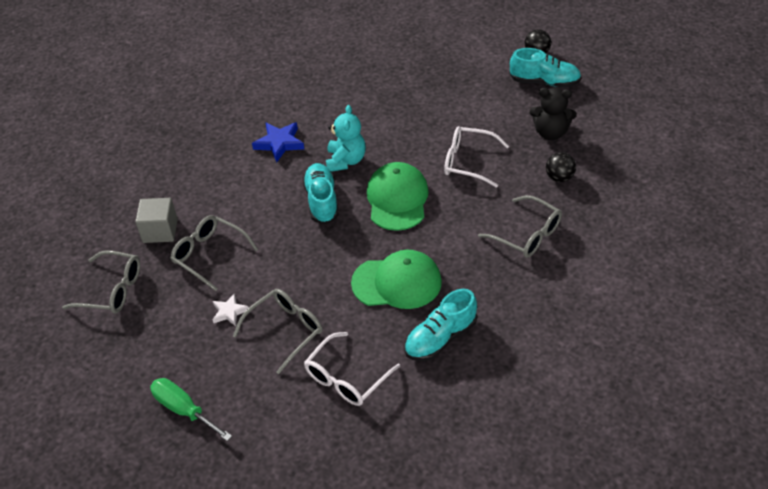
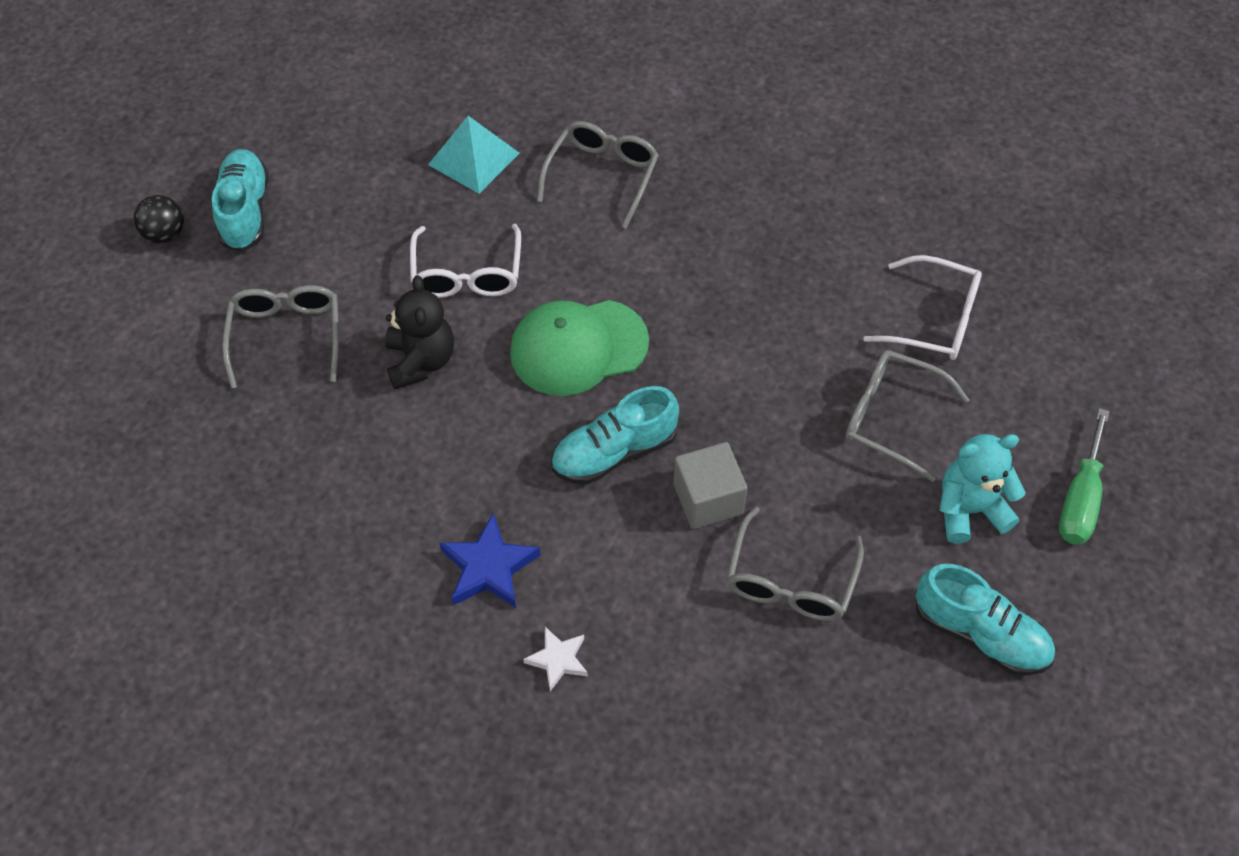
camera: 110 degrees left, 10 degrees up
grey glasses [62,250,140,314] -> grey glasses moved to [222,285,339,389]
grey cube [135,198,178,243] -> grey cube moved to [674,442,747,529]
white star [212,293,249,326] -> white star moved to [523,627,588,691]
turquoise teddy bear [326,105,366,172] -> turquoise teddy bear moved to [940,434,1026,543]
green cap [351,250,442,309] -> none
turquoise shoe [404,289,477,361] -> turquoise shoe moved to [916,564,1055,676]
black teddy bear [530,88,577,140] -> black teddy bear moved to [385,275,454,390]
black ball [546,152,576,182] -> turquoise pyramid [428,116,519,194]

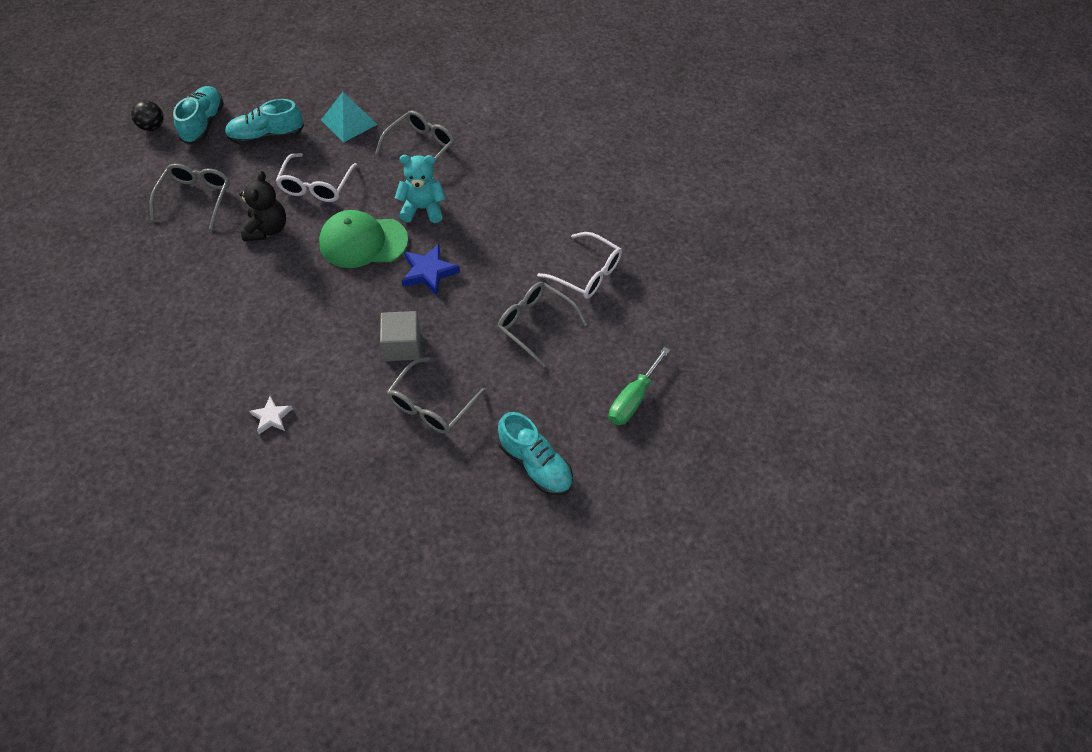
camera: 10 degrees right, 0 degrees up
blue star [439,514,541,608] -> blue star moved to [402,244,460,295]
turquoise shoe [551,386,679,484] -> turquoise shoe moved to [225,99,304,145]
turquoise teddy bear [940,434,1026,543] -> turquoise teddy bear moved to [395,155,445,223]

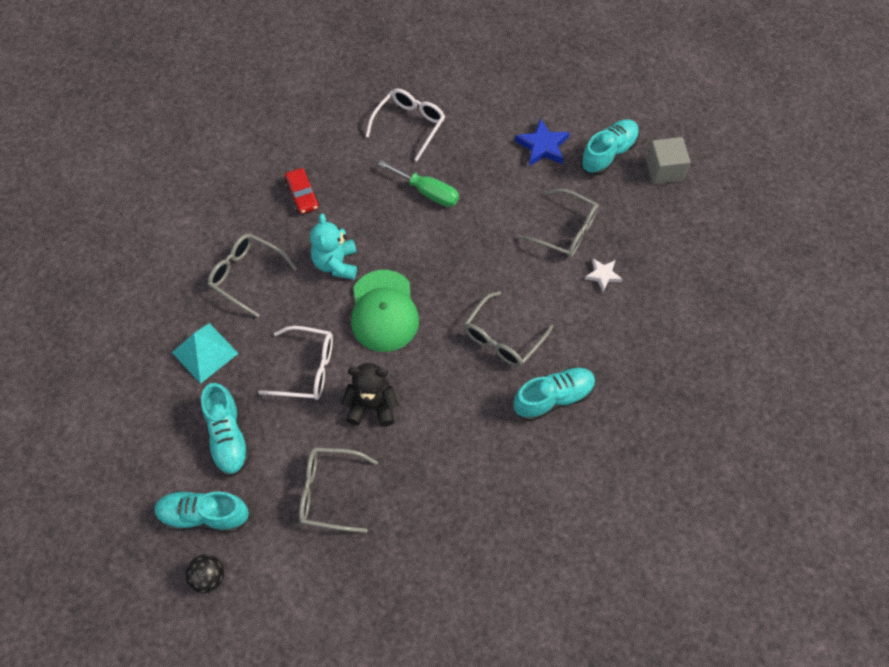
camera: 90 degrees left, 5 degrees up
white star [249,396,293,434] -> white star moved to [585,259,622,292]
grey cube [380,311,420,361] -> grey cube moved to [646,137,690,184]
blue star [402,244,460,295] -> blue star moved to [515,118,570,166]
grey glasses [498,282,588,368] -> grey glasses moved to [464,291,553,367]
green screwdriver [609,347,670,425] -> green screwdriver moved to [378,160,459,207]
none -> red car [285,168,320,214]
none -> turquoise shoe [514,367,596,422]

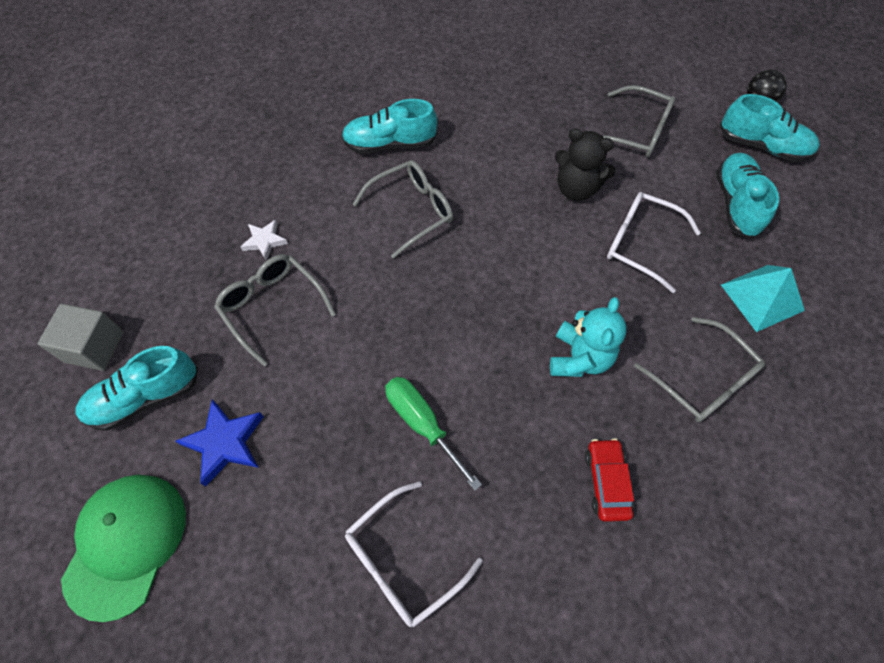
camera: 160 degrees left, 0 degrees up
green cap [351,270,419,352] -> green cap moved to [61,475,186,622]

